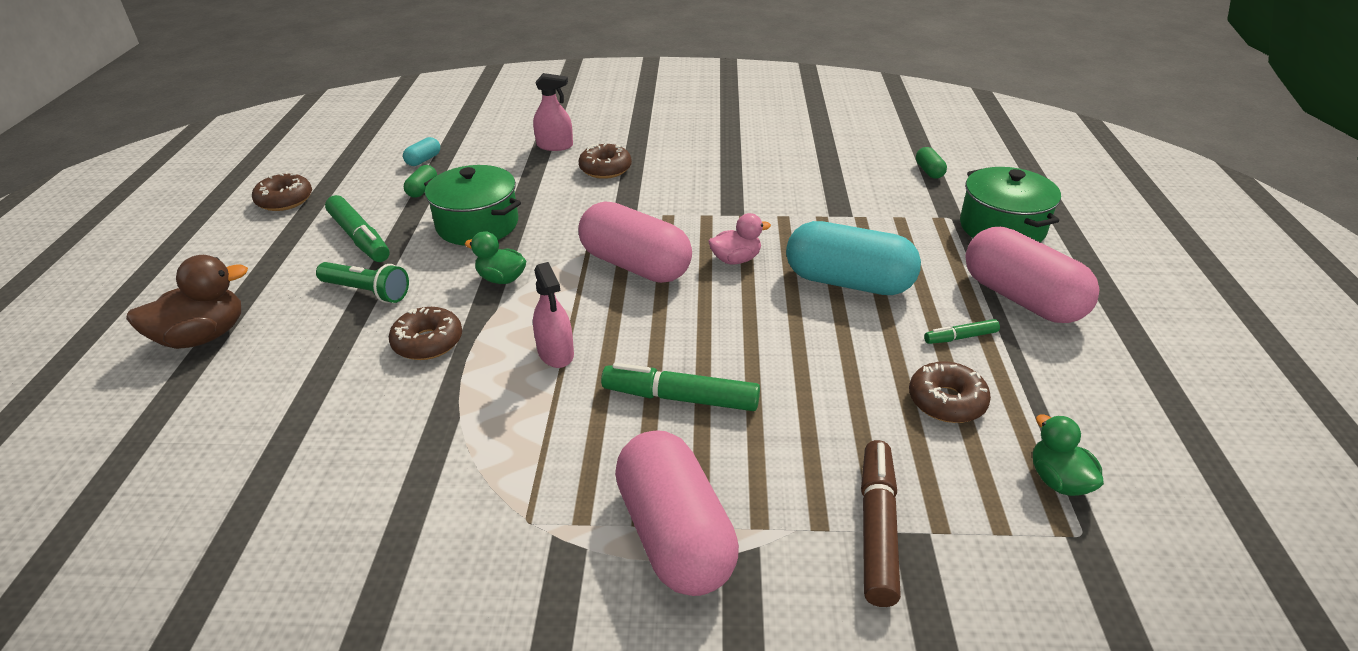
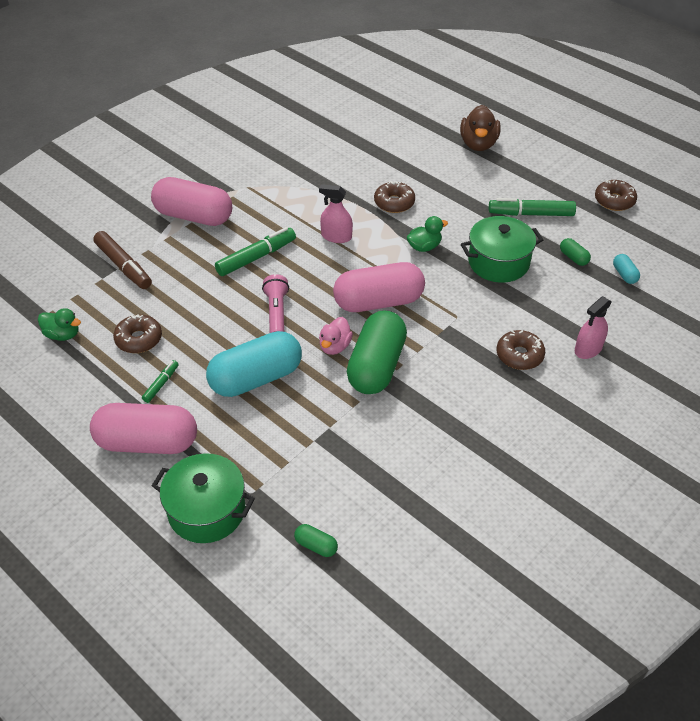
camera: 130 degrees right, 10 degrees up
green flashlight [316,262,409,303] -> none
none -> pink flashlight [262,274,289,333]
none -> green capsule [347,310,407,394]

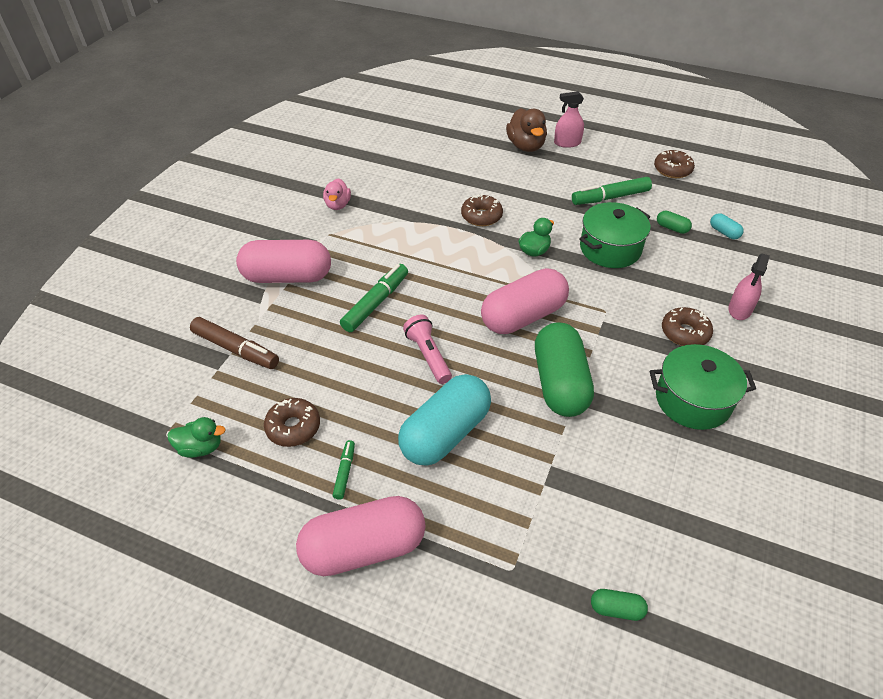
camera: 20 degrees left, 0 degrees up
green pot [152,453,255,543] -> green pot moved to [650,344,756,430]
pink spray bottle [319,184,353,243] -> pink spray bottle moved to [554,91,584,148]
pink duck [319,317,353,355] -> pink duck moved to [323,178,351,210]

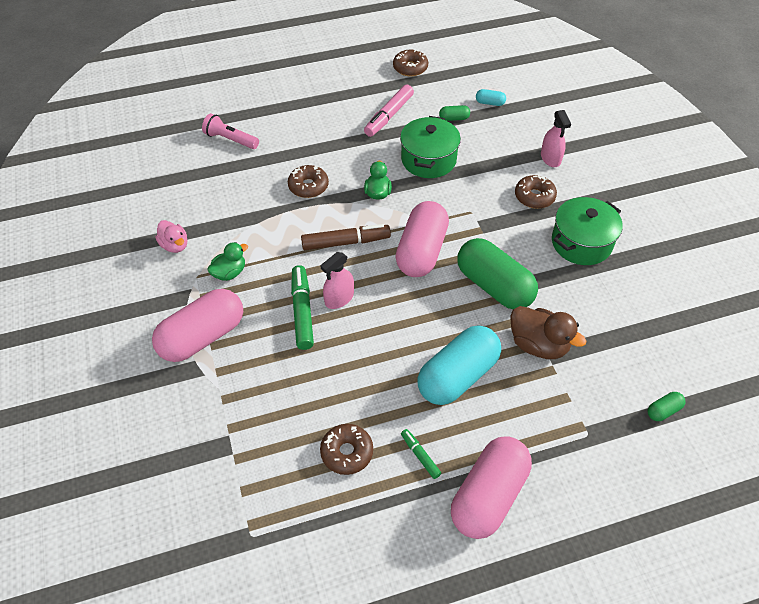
camera: 40 degrees left, 5 degrees up
green duck [167,417,226,458] -> green duck moved to [207,242,248,281]
brown marker [190,317,279,369] -> brown marker moved to [301,224,391,250]
turquoise capsule [398,374,491,466] -> turquoise capsule turned 45 degrees clockwise [418,326,501,405]
pink flashlight [403,315,452,384] -> pink flashlight moved to [202,113,259,149]
brown duck [506,108,547,152] -> brown duck moved to [510,306,586,359]
pink spray bottle [554,91,584,148] -> pink spray bottle moved to [321,252,354,309]
green marker [572,177,652,205] -> pink marker [364,84,414,137]

